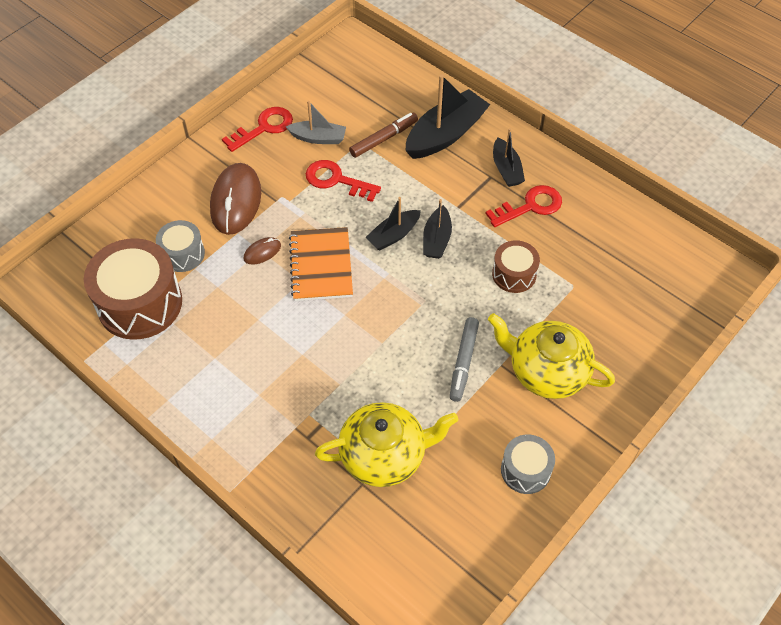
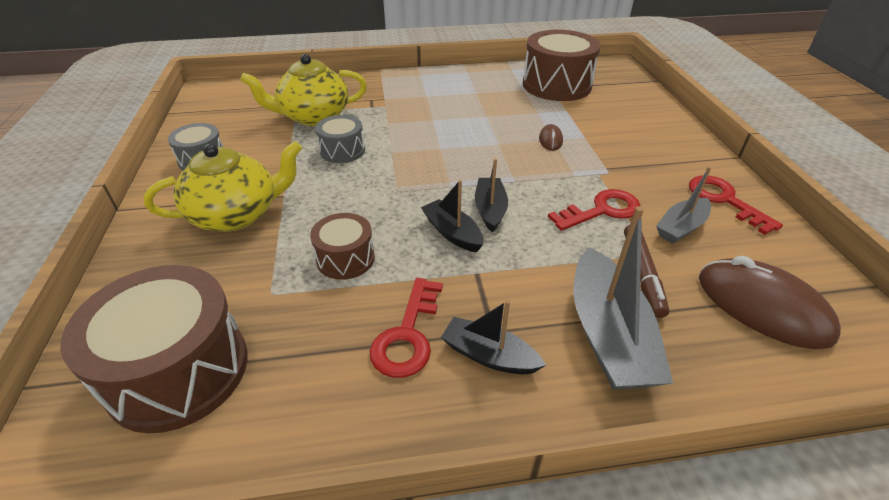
camera: 130 degrees right, 15 degrees down
grey drum [156,220,205,272] -> grey drum moved to [315,115,365,163]
brown mouse [210,163,261,235] -> brown mouse moved to [699,256,841,349]
red key [222,107,293,152] -> red key turned 150 degrees clockwise [689,175,783,235]
orange notebook [289,227,353,301] -> none
yellow teapot [315,402,458,487] -> yellow teapot turned 45 degrees clockwise [240,54,367,126]
black boat [405,74,490,159] -> grey boat [574,206,673,390]
grey marker [450,317,479,402] -> none
none -> brown drum [60,265,248,433]

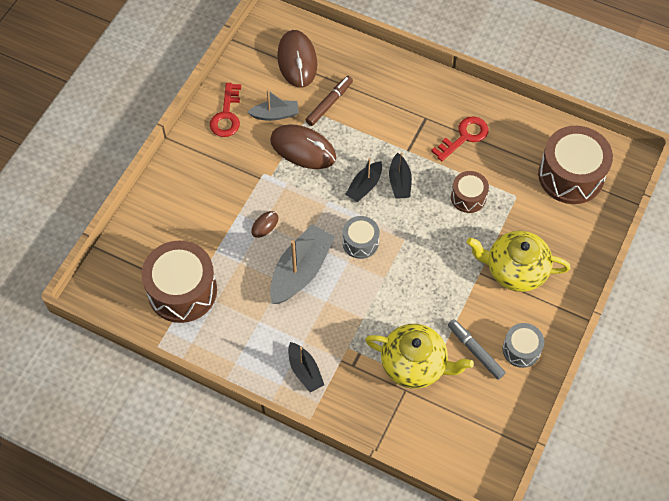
camera: 145 degrees left, 20 degrees up
grey drum [315,115,365,163] -> grey drum moved to [343,216,380,259]
black boat [441,300,546,374] -> black boat moved to [288,342,324,393]
red key [548,189,641,231] -> brown mouse [270,124,336,169]
grey boat [574,206,673,390] -> grey boat moved to [270,224,335,304]
none -> grey marker [448,319,506,380]

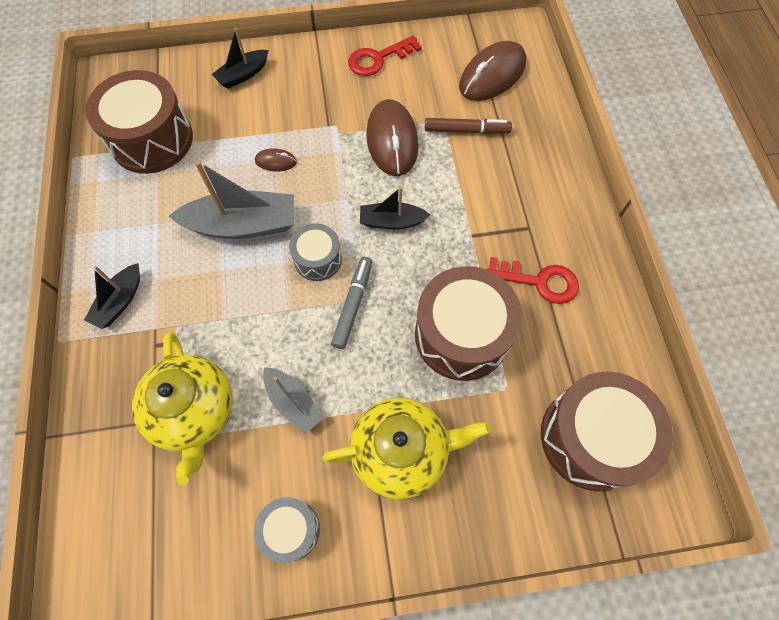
camera: 55 degrees right, 5 degrees up
grey boat [248,90,299,121] -> grey boat moved to [263,367,323,434]
black boat [389,153,412,199] -> black boat moved to [212,28,269,89]
grey marker [448,319,506,380] -> grey marker moved to [331,257,372,349]
brown drum [451,171,489,213] -> brown drum [415,266,522,381], size x1.87
yellow teapot [467,231,571,292] -> yellow teapot turned 105 degrees clockwise [322,398,491,500]

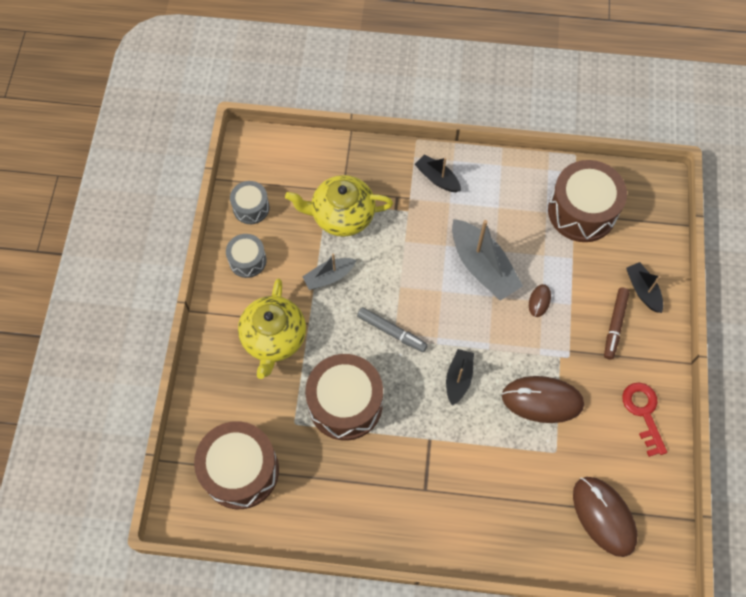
camera: 105 degrees right, 0 degrees up
grey boat [169,160,294,239] -> grey boat turned 45 degrees counterclockwise [452,219,523,301]
grey drum [289,223,342,281] -> grey drum moved to [230,181,270,224]
brown marker [425,118,512,134] -> brown marker moved to [604,288,630,360]
red key [487,257,579,304] -> none

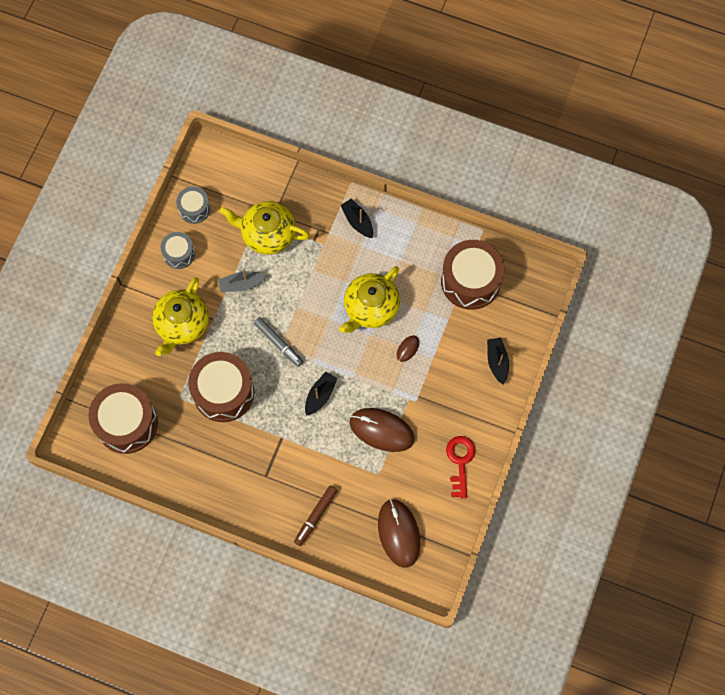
camera: 15 degrees right, 5 degrees up
grey boat [452,219,523,301] -> yellow teapot [340,266,400,333]
brown marker [604,288,630,360] -> brown marker moved to [294,486,337,546]

